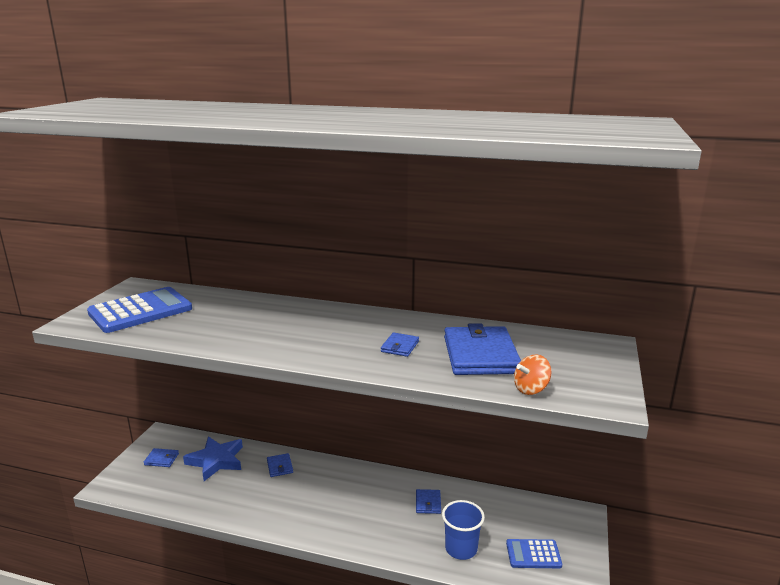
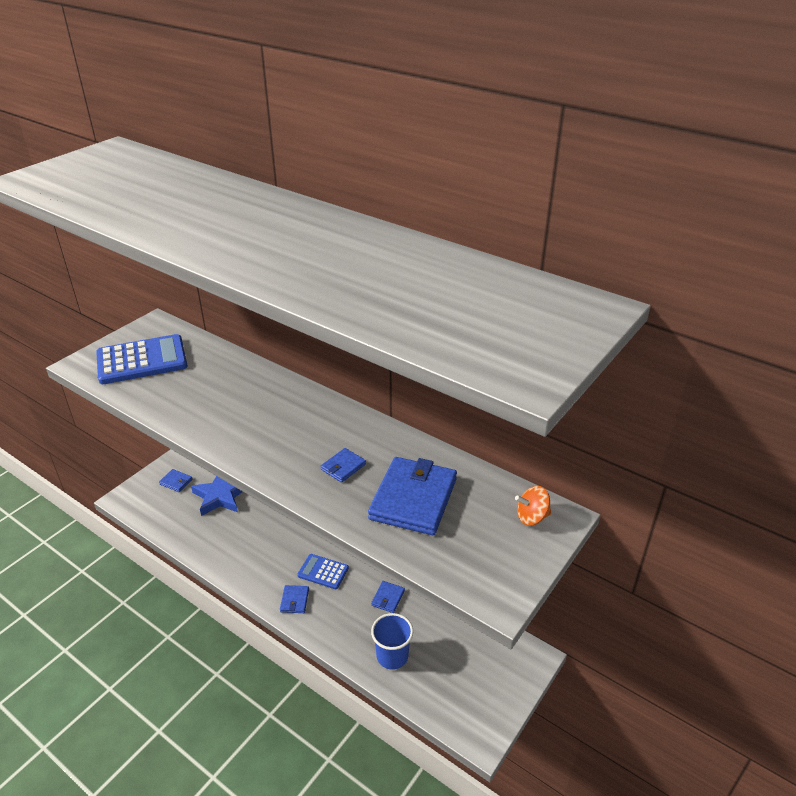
camera: 20 degrees right, 15 degrees up
blue wallet [267,453,293,477] -> blue wallet moved to [280,585,309,613]
blue calculator [506,539,562,568] -> blue calculator moved to [297,554,349,589]
orange spinning top [514,354,552,395] -> orange spinning top moved to [515,486,551,526]

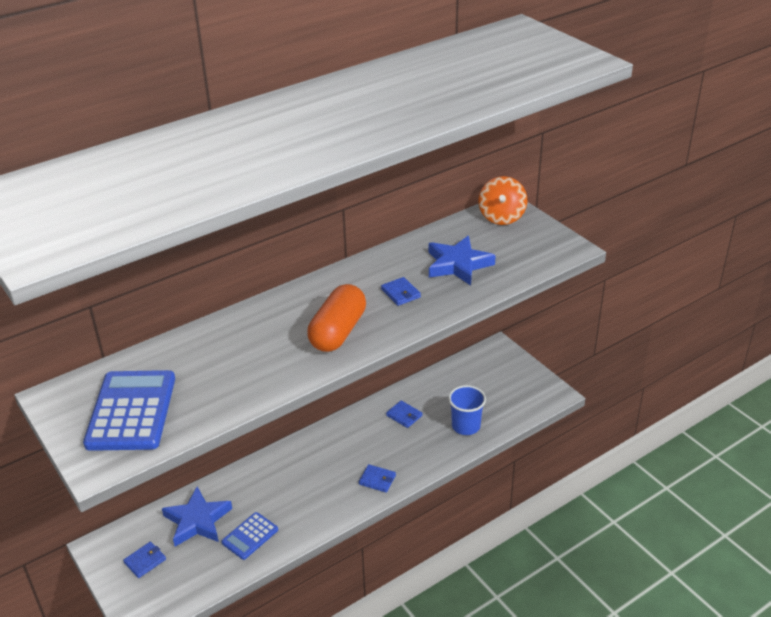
camera: 70 degrees left, 0 degrees up
blue calculator [297,554,349,589] -> blue calculator moved to [221,512,278,560]
blue wallet [368,457,457,535] -> blue star [429,236,496,286]
orange spinning top [515,486,551,526] -> orange spinning top [479,176,527,225], size x1.51
none -> orange capsule [307,284,366,352]

